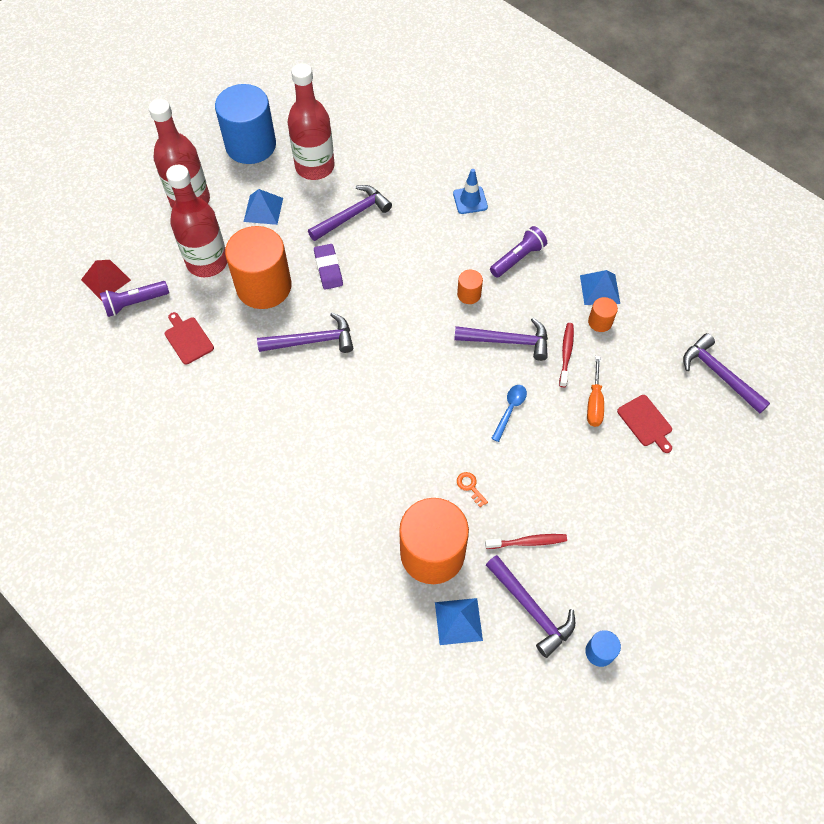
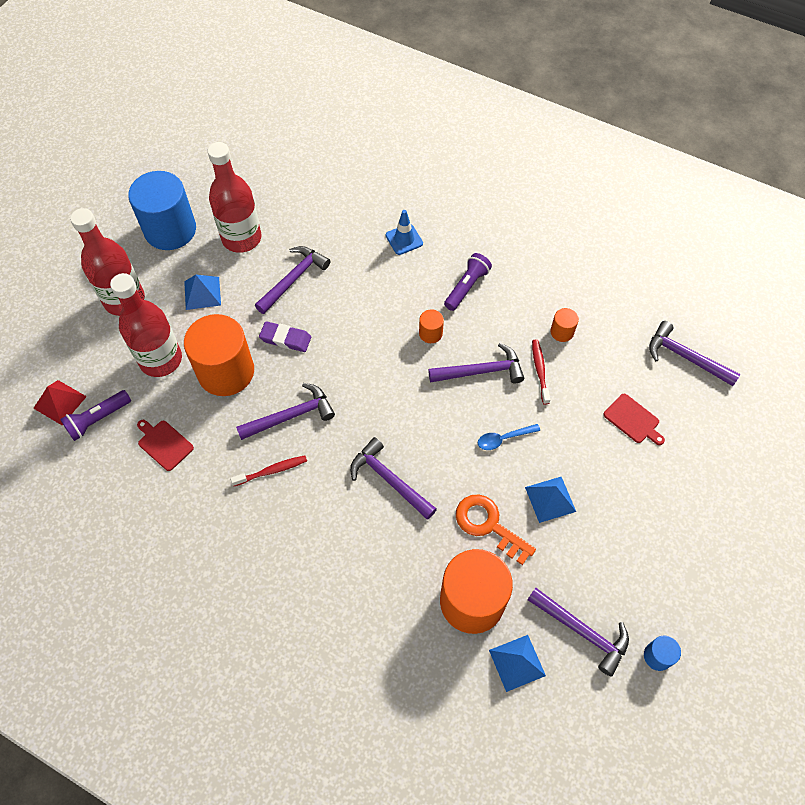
camera: 15 degrees left, 0 degrees up
purple eraser [314,244,343,290] -> purple eraser turned 45 degrees counterclockwise [259,321,311,352]
orange key [457,472,488,507] -> orange key [456,494,536,565], size x2.18
red toothbrush [485,534,567,549] -> red toothbrush moved to [230,455,307,486]
blue spoon [491,385,527,442] -> blue spoon turned 120 degrees counterclockwise [478,424,540,450]
blue pyramid [580,270,620,305] -> blue pyramid moved to [525,477,576,523]
orange screwdriver [587,356,604,427] -> none
none -> purple hammer [350,437,437,520]

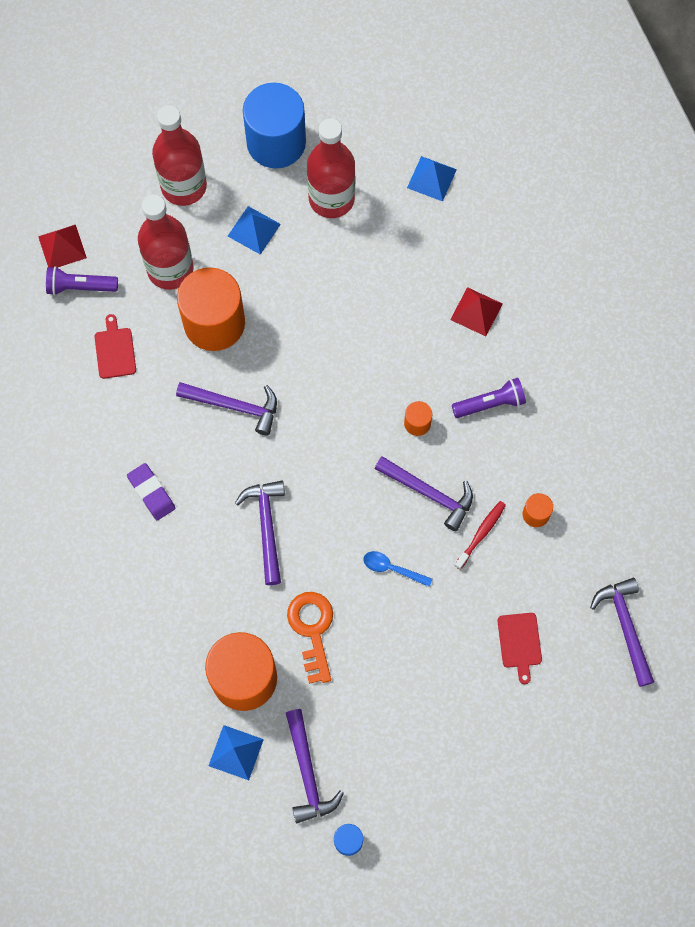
camera: 40 degrees right, 10 degrees up
red toothbrush [230,455,307,486] -> none
purple hammer [255,246,330,314] -> none
purple eraser [259,321,311,352] -> purple eraser moved to [127,463,175,520]
blue traffic cone [386,210,423,255] -> red pyramid [450,287,503,336]
blue pyramid [525,477,576,523] -> blue pyramid moved to [407,156,457,202]

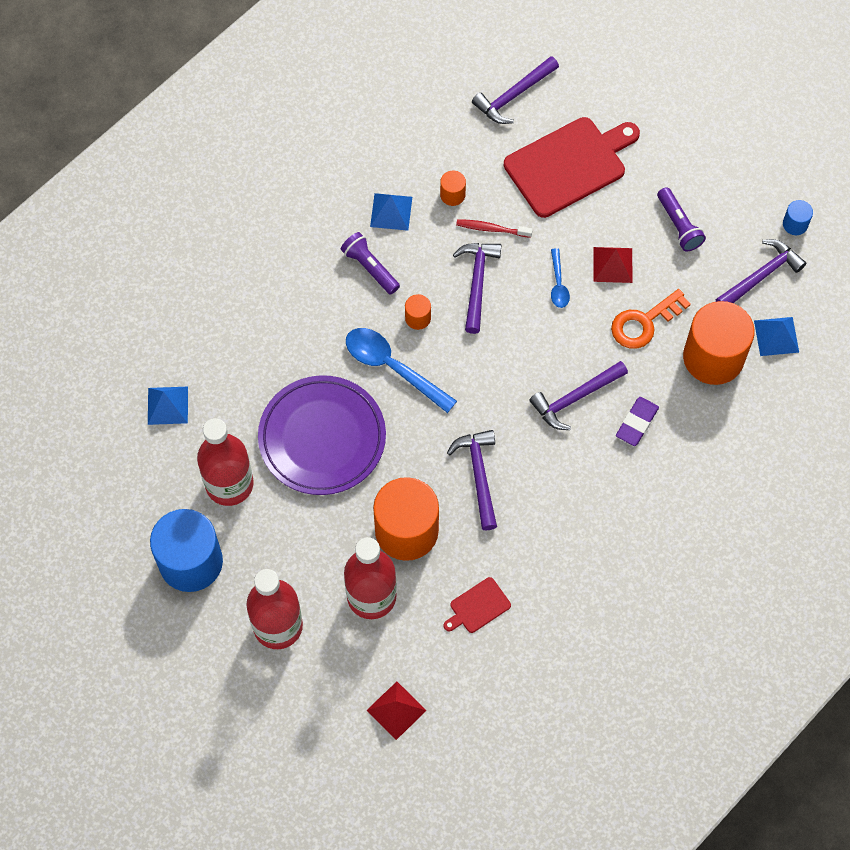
camera: 115 degrees left, 5 degrees down
purple flashlight [46,266,118,295] -> purple flashlight moved to [657,187,706,252]
purple eraser [127,463,175,520] -> purple eraser moved to [616,397,659,446]
blue pyramid [228,206,281,255] -> blue pyramid moved to [370,193,412,231]
red pyramid [450,287,503,336] -> red pyramid moved to [594,247,632,283]
red cutting board [497,613,542,684] -> red cutting board [504,117,640,218], size x2.19
none -> purple plate [258,375,386,495]
none -> blue spoon [346,328,457,413]

